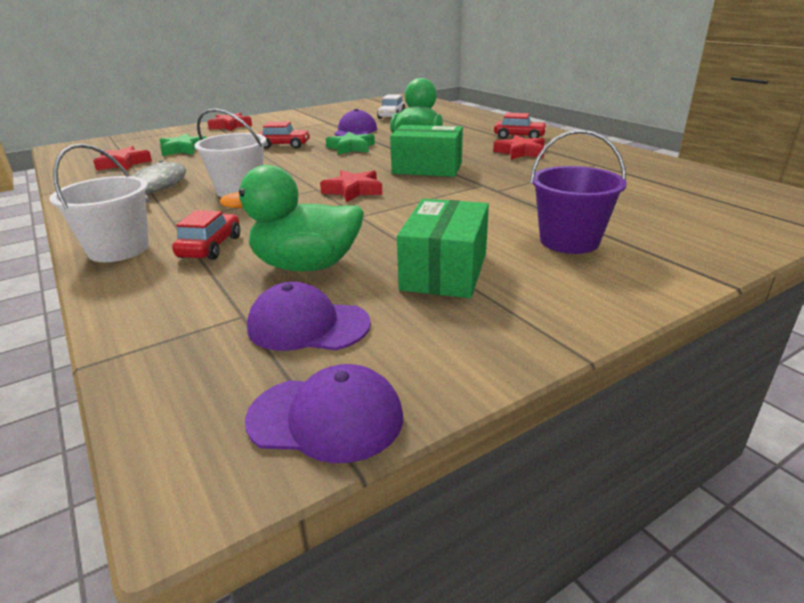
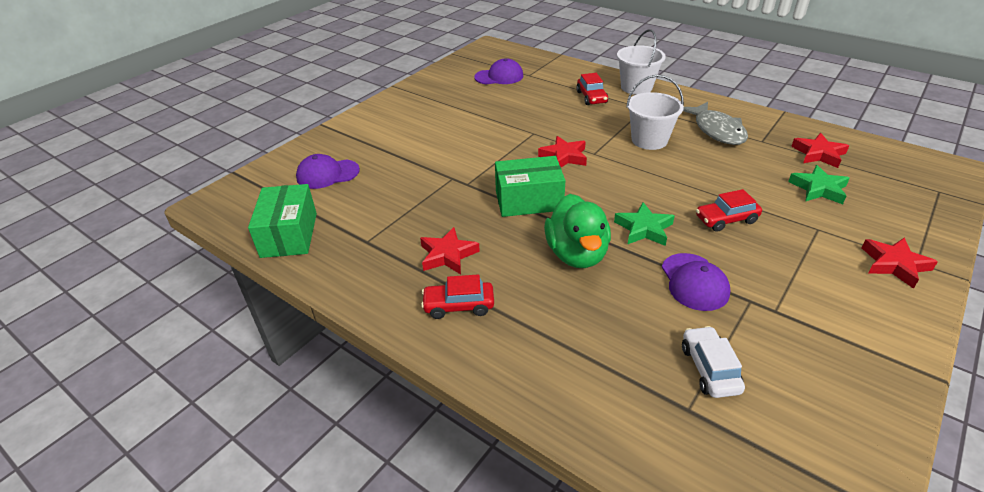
camera: 160 degrees right, 10 degrees up
green duck [220,165,364,272] -> none
purple cap [245,364,403,463] -> purple cap moved to [296,154,360,189]
green box [397,199,489,298] -> green box moved to [248,184,317,258]
purple bucket [530,129,627,254] -> none

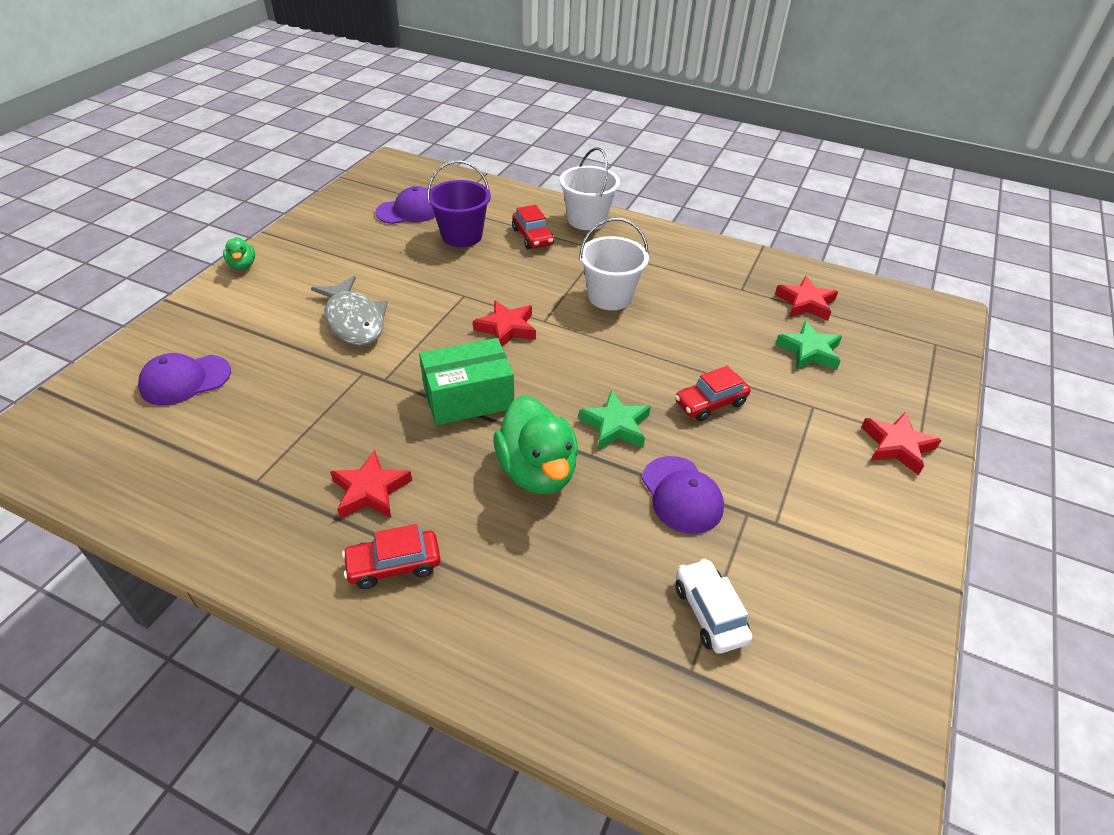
camera: 15 degrees left, 5 degrees up
green box [248,184,317,258] -> none
grey fish [683,102,748,145] -> grey fish moved to [311,276,388,346]
none -> green duck [223,237,255,270]
none -> purple bucket [427,160,491,247]

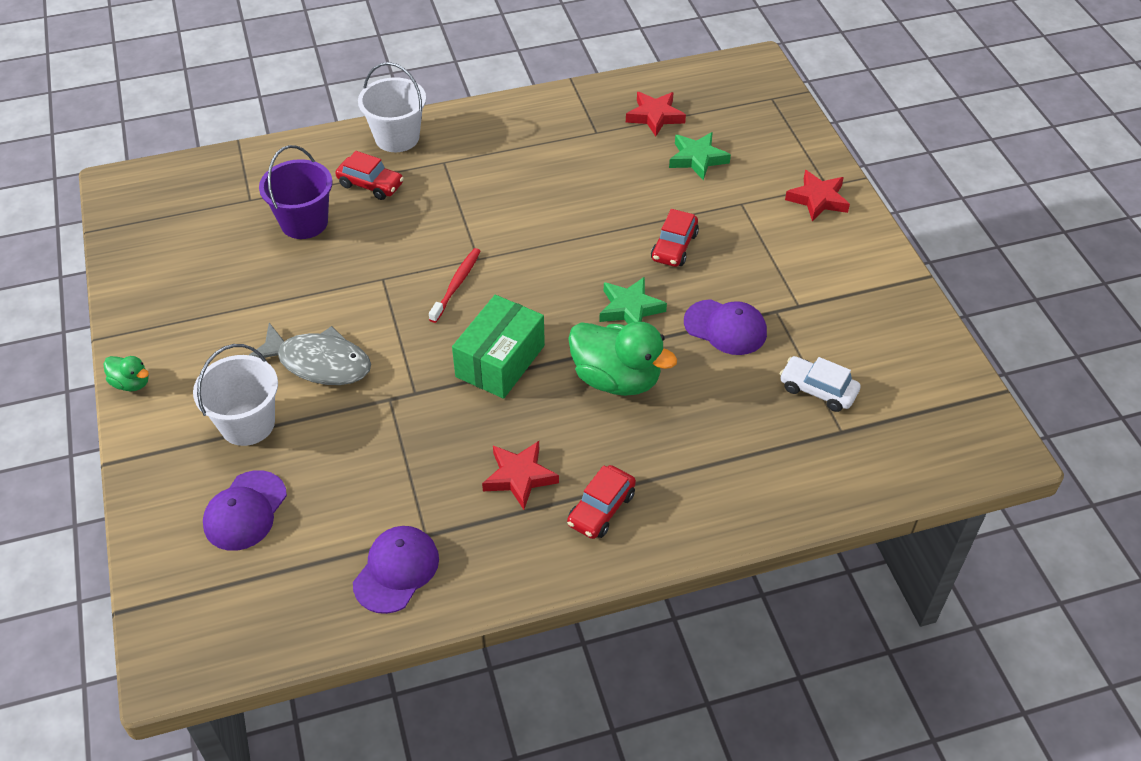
camera: 40 degrees left, 5 degrees up
purple cap [375,186,435,224] -> purple cap moved to [353,526,439,614]
red star [473,300,536,347] -> red toothbrush [429,248,481,323]
white bucket [579,218,649,310] -> white bucket moved to [193,344,278,446]

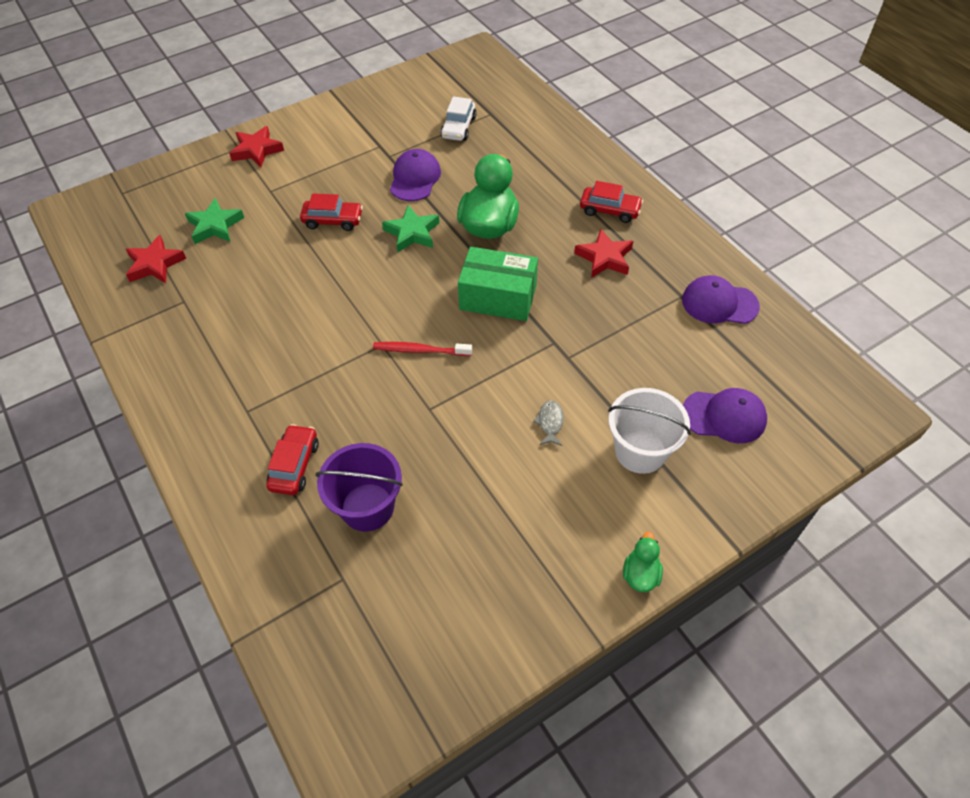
camera: 105 degrees left, 5 degrees up
grey fish [249,323,371,385] -> grey fish [533,400,564,446], size x0.44
white bucket [358,62,426,152] -> none

